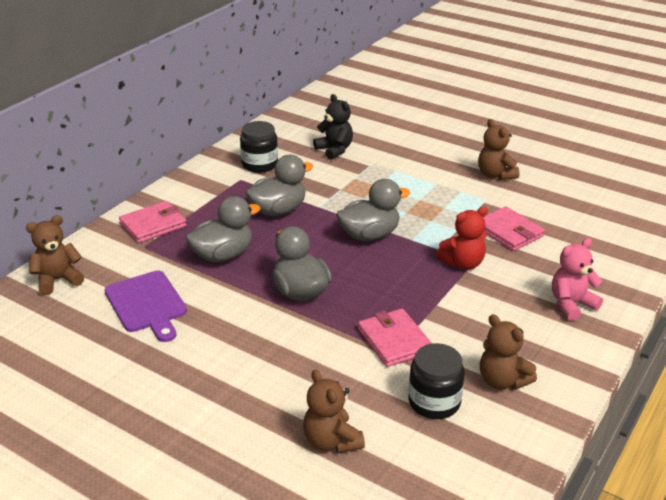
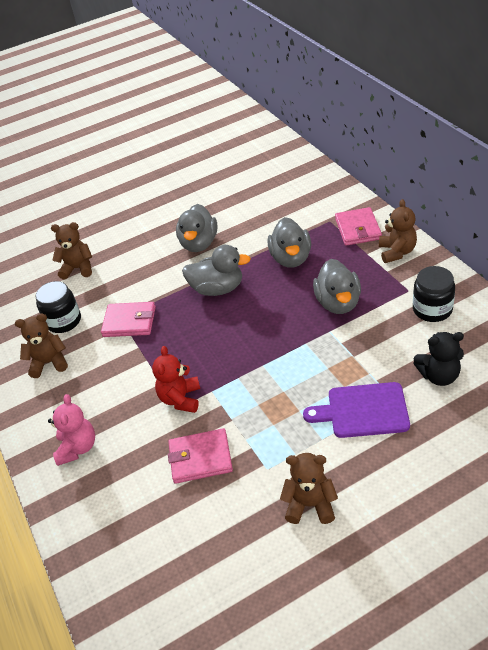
camera: 125 degrees right, 10 degrees up
brown teddy bear [26,215,84,295] -> brown teddy bear moved to [379,199,417,263]
purple cutting board [104,271,187,342] -> purple cutting board moved to [303,382,410,438]
grey duck [336,179,410,241] -> grey duck moved to [176,204,217,252]

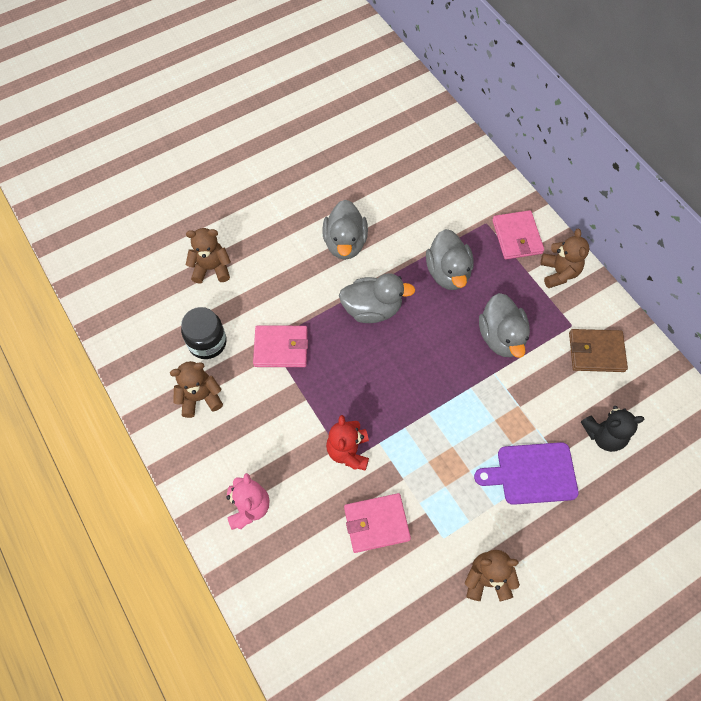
camera: 10 degrees left, 20 degrees up
black jar [413,266,455,322] -> brown wallet [569,329,628,372]

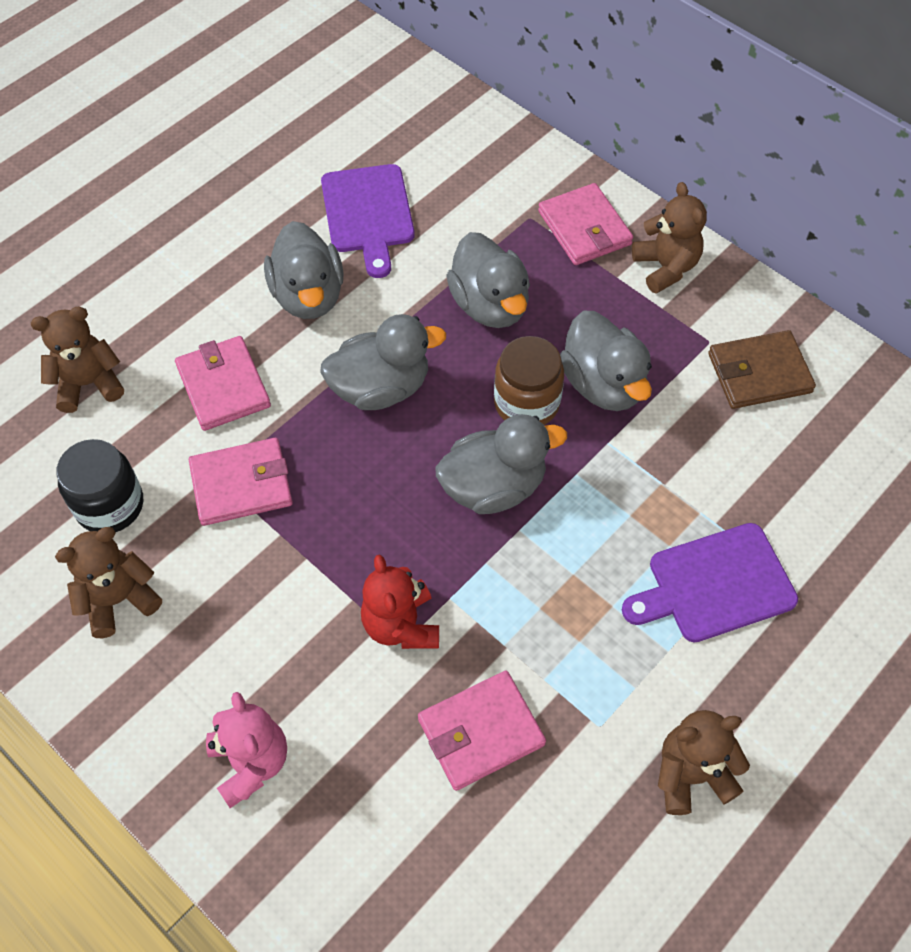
camera: 15 degrees left, 5 degrees down
black teddy bear [581,406,644,452] -> none
none -> pink wallet [175,336,271,431]
none -> purple cutting board [321,164,415,278]
none -> grey duck [436,414,567,514]
none -> brown jar [494,336,564,425]

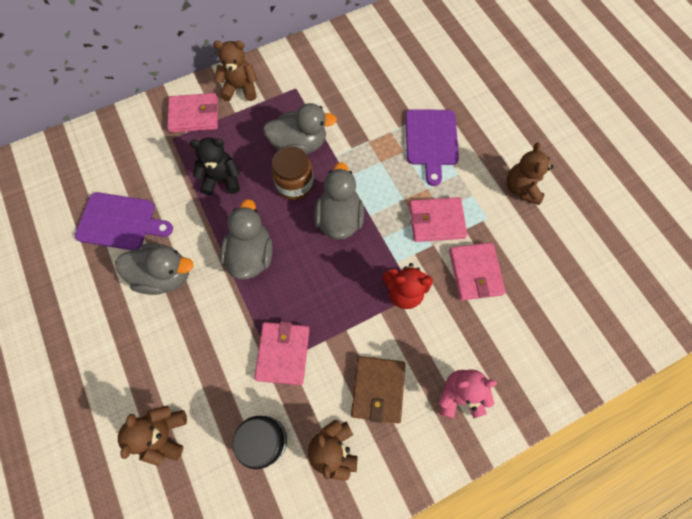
camera: 70 degrees left, 10 degrees up
pink wallet [175,336,271,431] -> pink wallet moved to [409,197,467,242]
grey duck [446,232,530,328] -> black teddy bear [190,137,240,195]
brown wallet [708,330,816,409] -> brown wallet moved to [351,356,405,423]

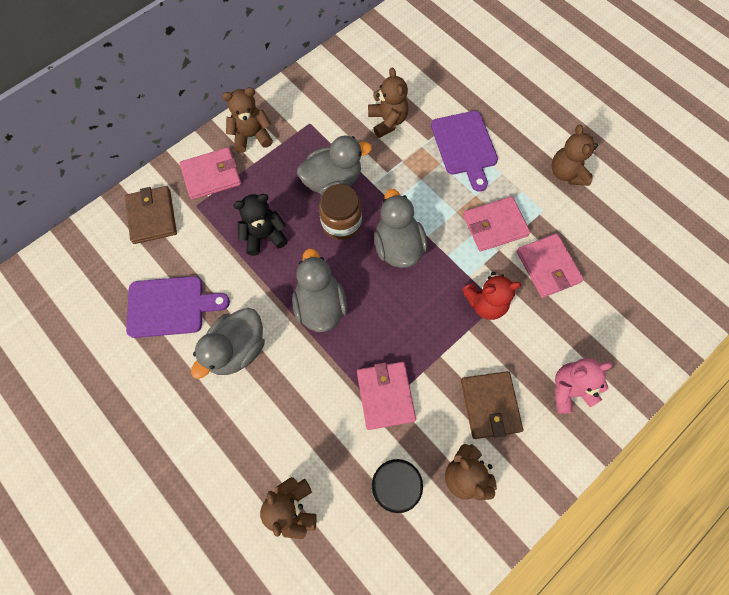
camera: 15 degrees left, 0 degrees up
grey duck [115,243,194,295] -> grey duck turned 135 degrees clockwise [191,308,265,379]
none -> brown wallet [125,186,177,244]
none -> brown teddy bear [368,67,409,138]

